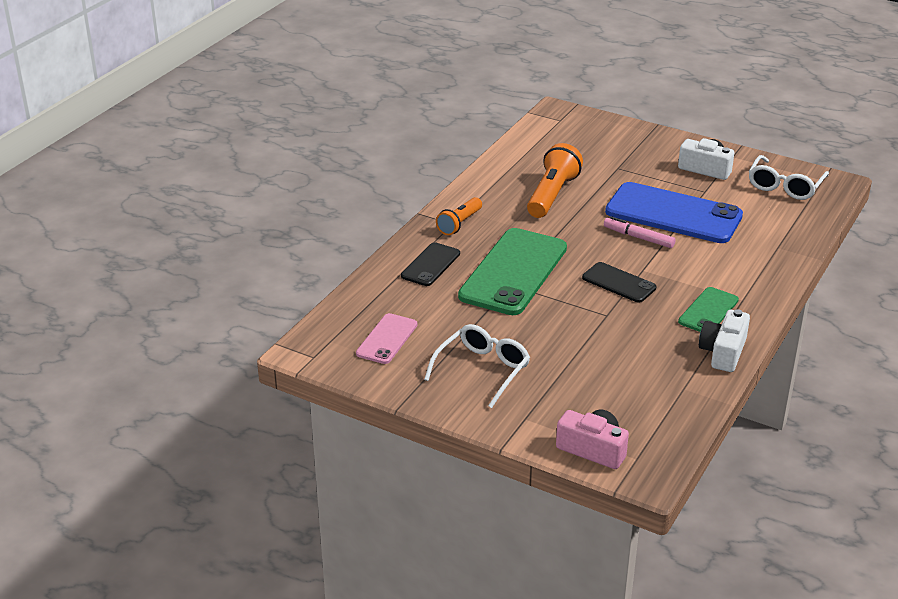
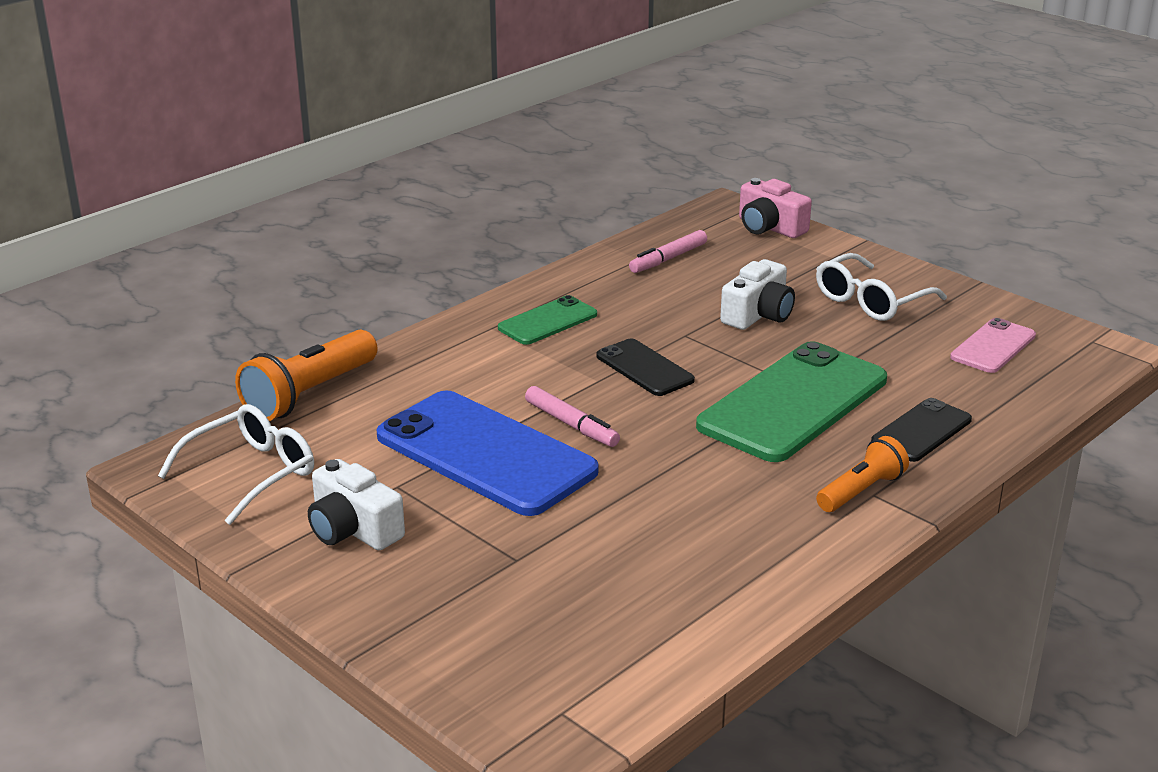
camera: 165 degrees left, 5 degrees down
orange flashlight [527,143,583,218] -> orange flashlight moved to [235,330,378,421]
white camera [699,309,750,372] -> white camera moved to [720,259,795,330]
none -> pink marker [629,230,707,273]

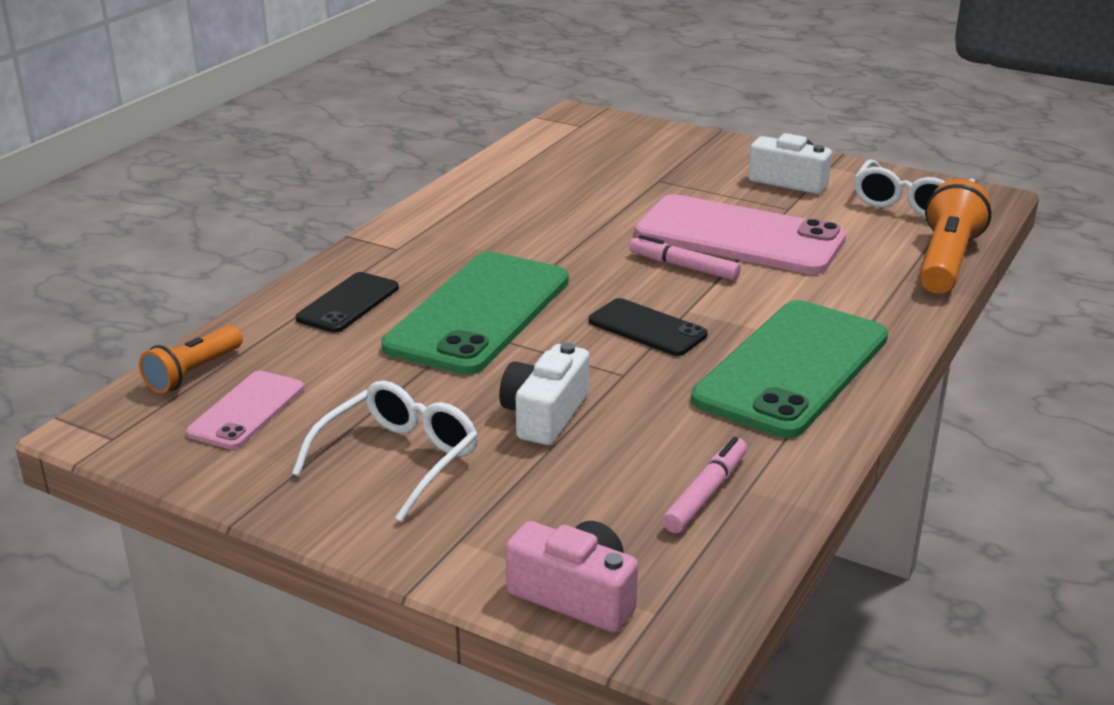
camera: 165 degrees right, 0 degrees up
blue phone [377,390,599,516] -> pink phone [635,194,846,274]
green phone [498,295,597,345] -> green phone [691,300,888,438], size x1.96
orange flashlight [816,436,909,512] -> orange flashlight moved to [139,325,243,393]

